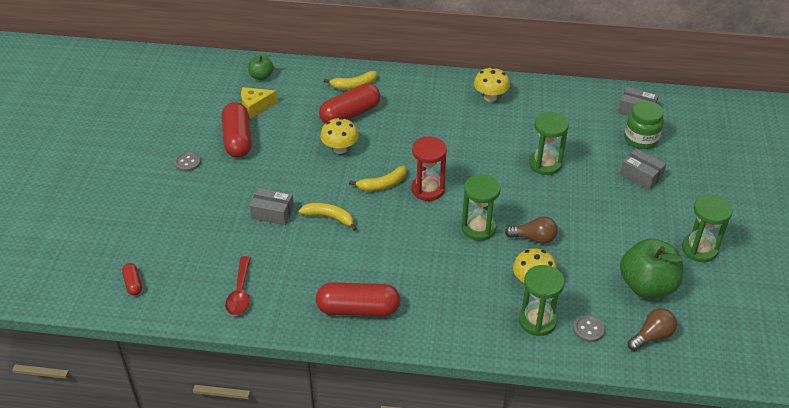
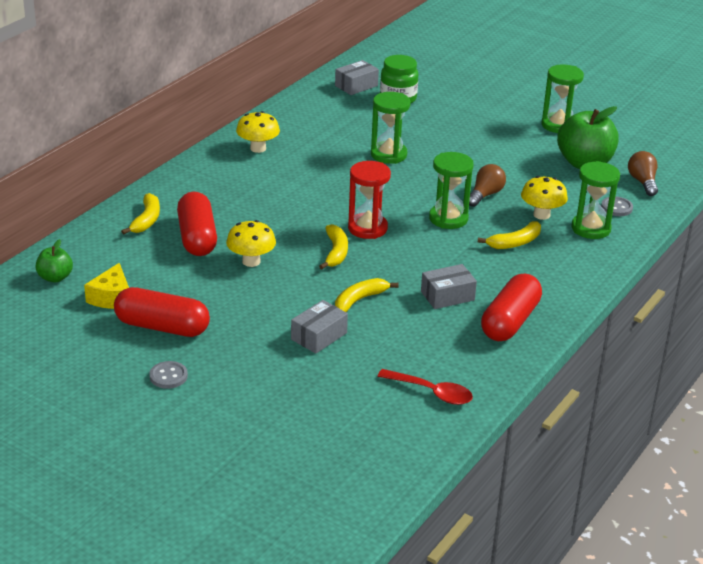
camera: 65 degrees left, 10 degrees down
red capsule [122,263,142,296] -> none
grey box [620,149,666,190] -> grey box moved to [421,264,477,309]
none -> yellow banana [478,221,541,249]

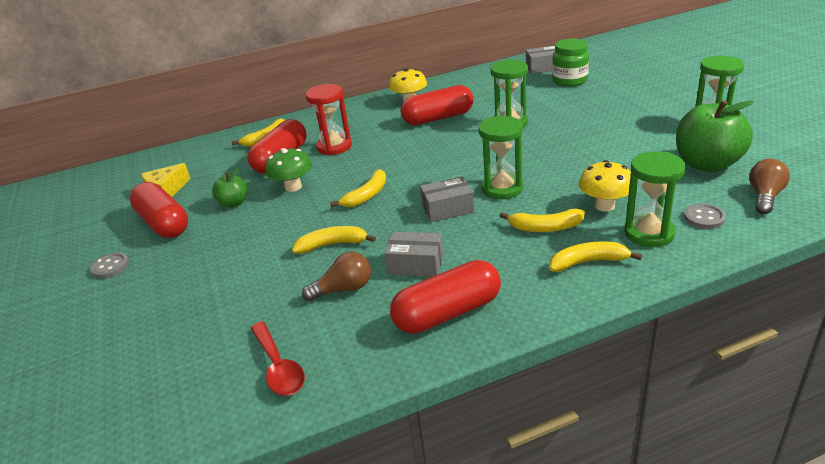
camera: 40 degrees right, 0 degrees up
green apple [36,239,73,283] -> green apple moved to [212,169,247,208]
yellow mushroom [226,220,276,267] -> green mushroom [265,148,312,192]
grey box [291,300,348,354] -> grey box moved to [420,176,474,222]
red hourglass [348,161,391,239] -> red hourglass moved to [306,84,352,156]
brown light bulb [469,164,506,207] -> brown light bulb moved to [302,252,371,302]
none -> red capsule [400,85,474,125]
none -> yellow banana [549,241,642,272]

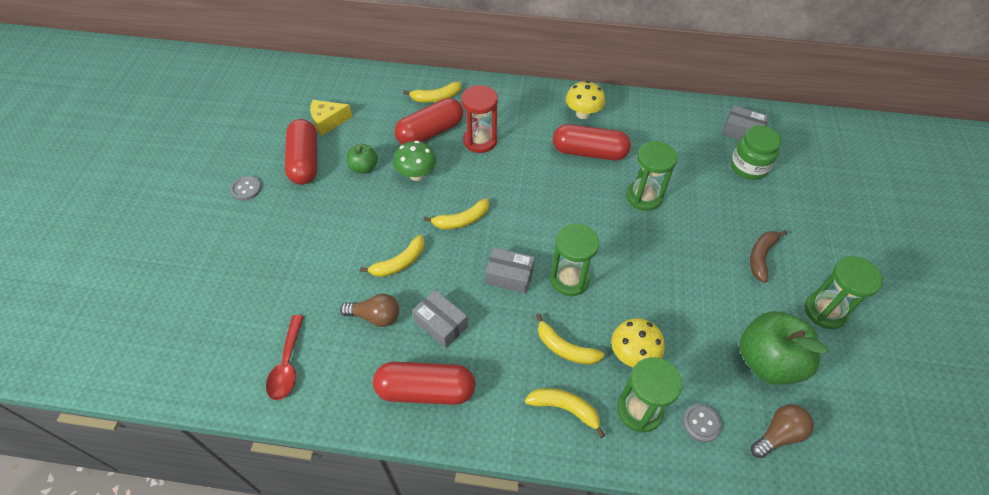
camera: 25 degrees right, 20 degrees up
yellow banana [292,226,376,254] -> yellow banana turned 120 degrees clockwise [360,235,425,277]
none -> brown banana [750,230,787,283]

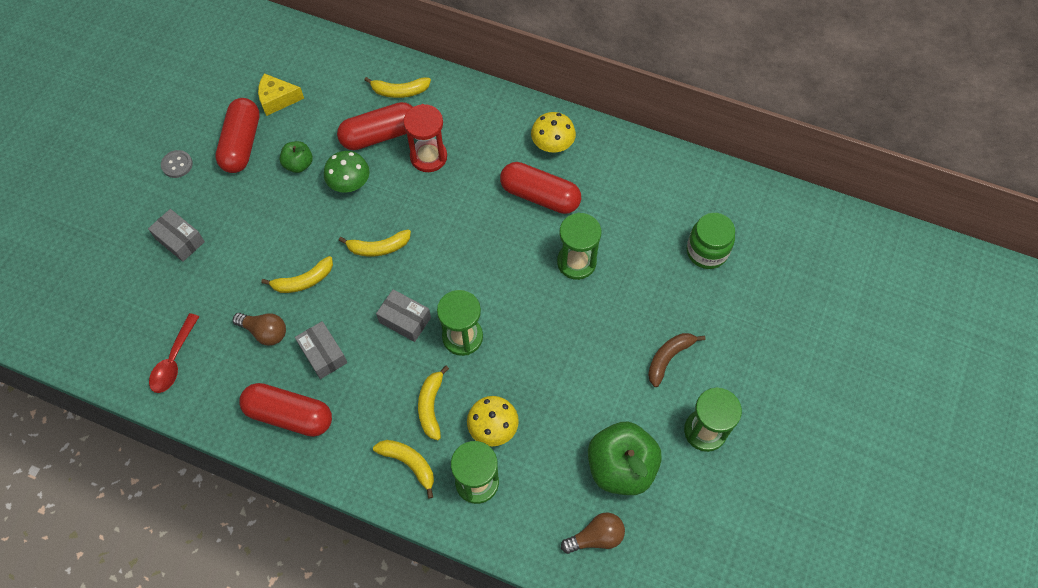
camera: 15 degrees right, 10 degrees up
yellow banana [536,314,605,365] -> yellow banana turned 45 degrees clockwise [418,366,449,440]
grey button [682,404,722,443] -> none
grey box [722,105,769,140] -> grey box moved to [148,209,205,262]

